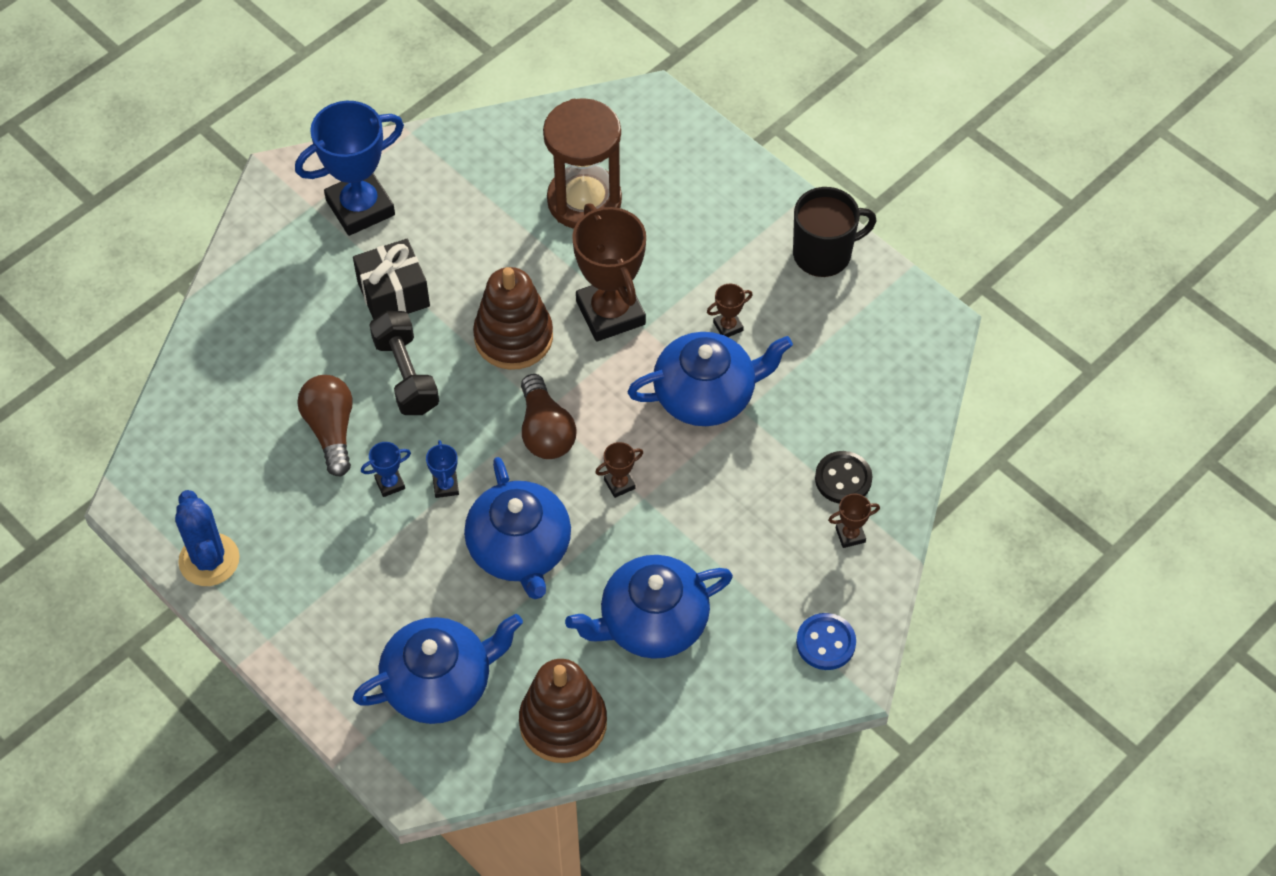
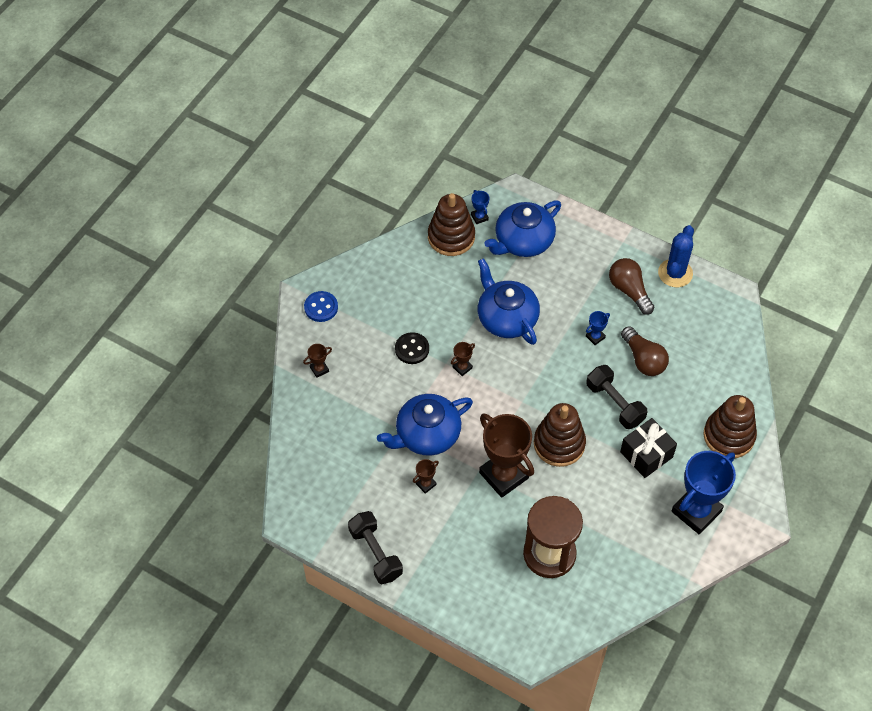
camera: 165 degrees right, 0 degrees up
blue cactus [175,490,240,586] -> blue cactus turned 60 degrees clockwise [658,225,694,287]
blue trophy [426,440,459,498] -> blue trophy moved to [471,190,489,224]
brown light bulb [521,374,577,459] -> brown light bulb moved to [609,258,654,315]
blue teapot [565,555,733,659] -> none
black mug [793,187,877,277] -> black dumbbell [348,511,403,584]
black button [815,451,873,504] -> black button moved to [395,332,429,364]
none -> brown stacking toy [703,395,757,458]

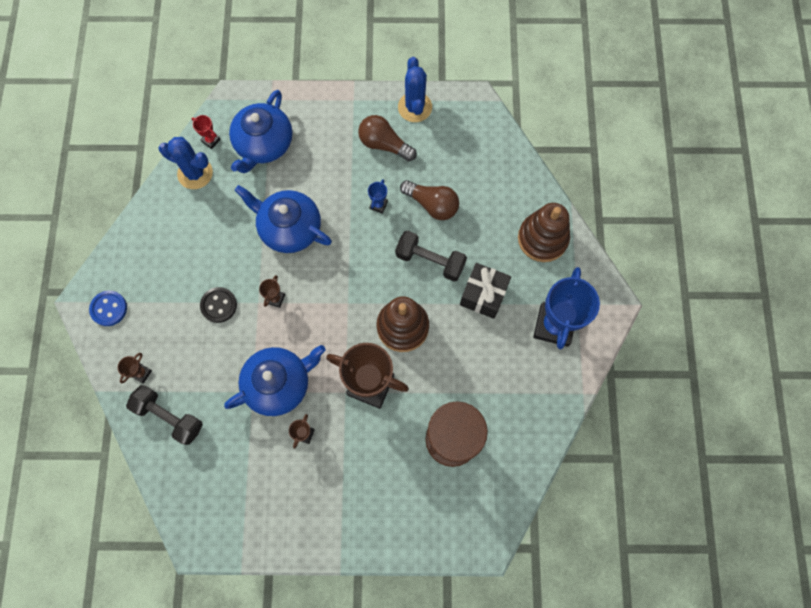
camera: 30 degrees left, 15 degrees up
black dumbbell [348,511,403,584] -> black dumbbell moved to [126,385,203,445]
blue teapot [377,394,473,456] -> blue teapot turned 150 degrees counterclockwise [224,345,326,416]
brown stacking toy [428,193,475,256] -> blue cactus [158,137,213,189]
blue trophy [471,190,489,224] -> red trophy [192,115,221,149]

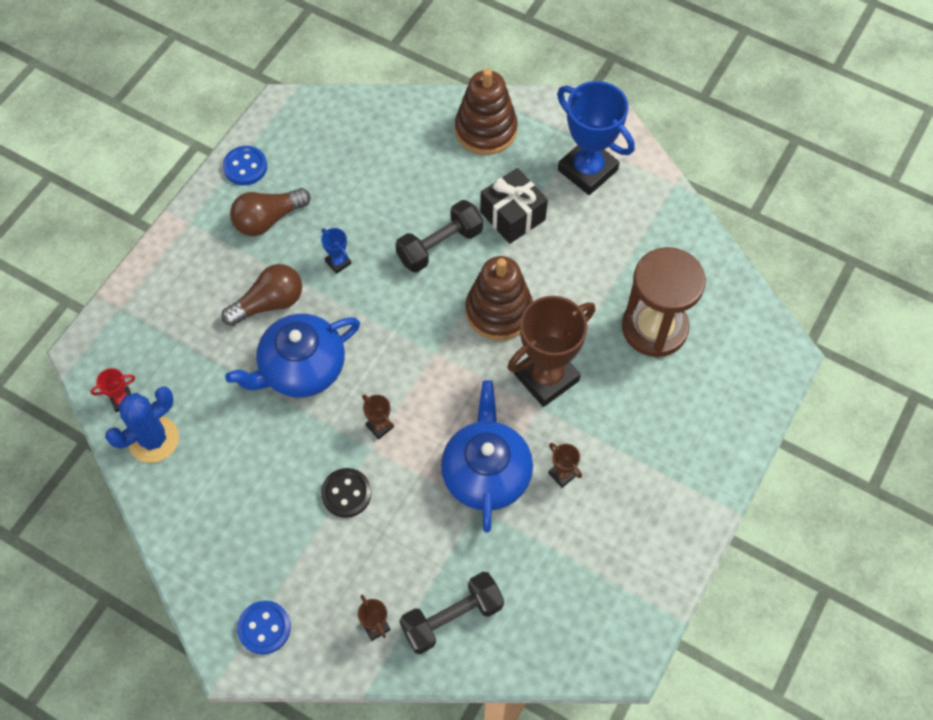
camera: 60 degrees left, 10 degrees down
blue teapot [229,90,292,173] -> none
blue cactus [398,57,432,122] -> blue button [223,146,267,185]
brown light bulb [400,180,459,220] -> brown light bulb moved to [221,264,302,326]

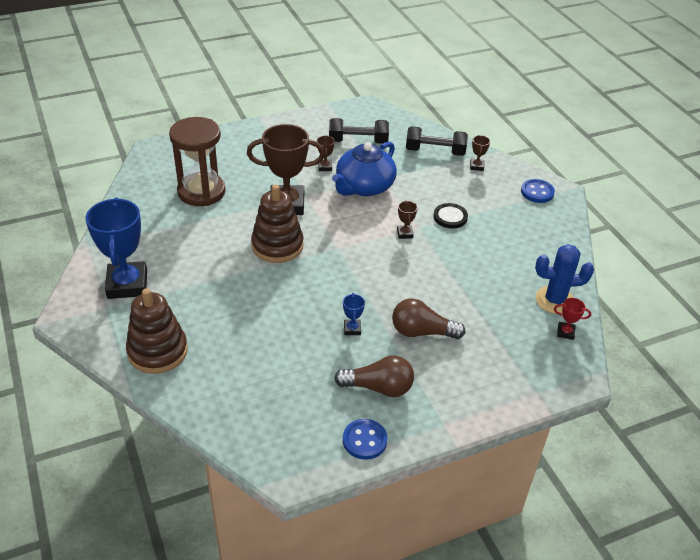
camera: 145 degrees left, 20 degrees down
blue teapot [225,314,360,397] -> none
black dumbbell [395,200,483,273] -> black dumbbell moved to [329,118,389,144]
black gift [480,168,548,244] -> none

